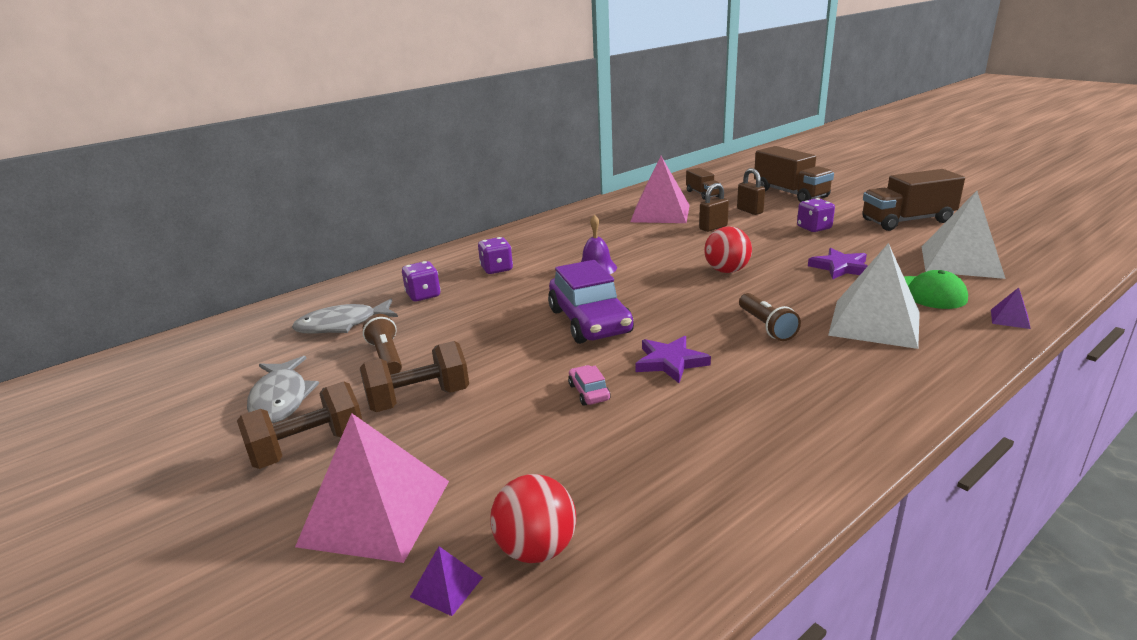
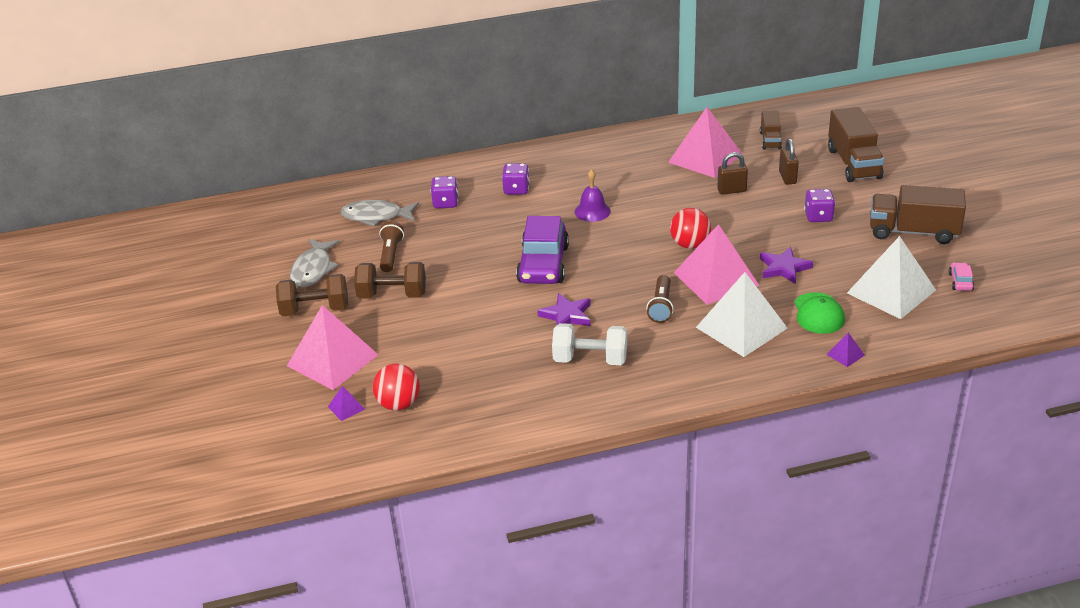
camera: 25 degrees right, 10 degrees up
pink car [568,365,611,406] -> pink car moved to [949,262,974,291]
none -> white dumbbell [552,323,627,365]
none -> pink pyramid [674,224,759,305]

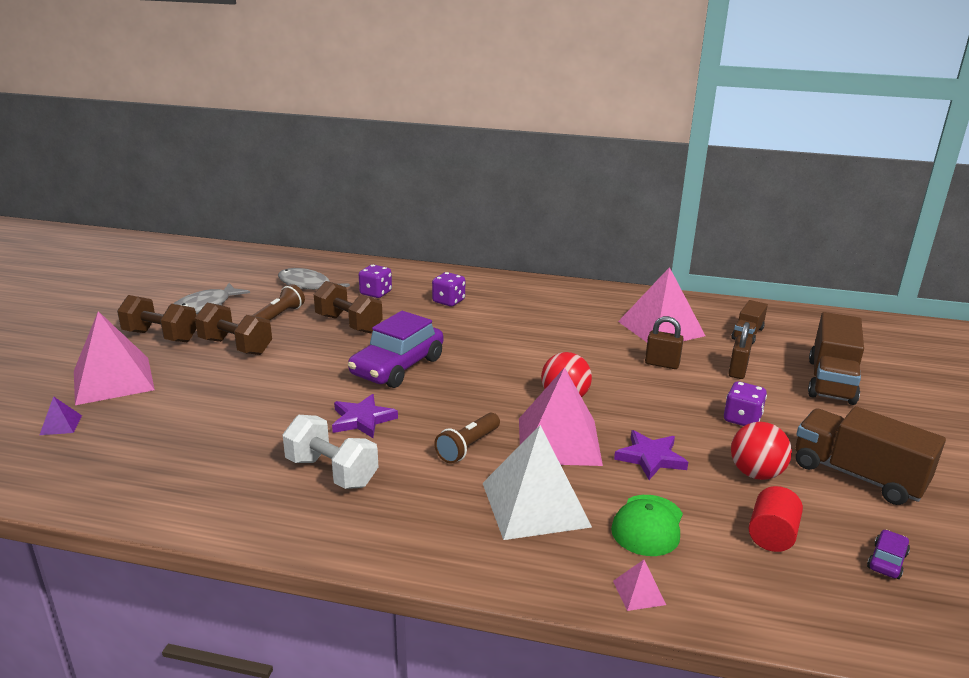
camera: 25 degrees right, 10 degrees down
red ball [373,364,420,411] -> red ball moved to [731,422,792,480]
purple bell [575,169,611,222] -> none
purple pyramid [826,332,865,367] -> pink pyramid [613,560,666,611]
white pyramid [847,236,936,319] -> red cylinder [749,486,803,552]
pink car [949,262,974,291] -> purple car [867,530,910,579]
none -> brown dumbbell [314,281,383,333]

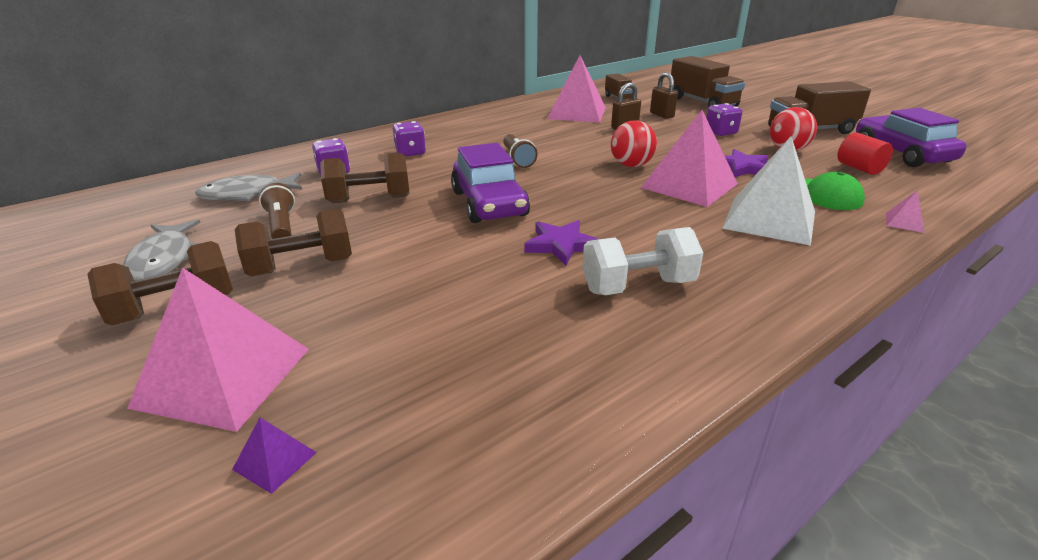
camera: 50 degrees left, 5 degrees up
brown flashlight [434,413,500,464] -> brown flashlight moved to [503,134,537,168]
purple car [867,530,910,579] -> purple car [856,108,967,167], size x2.37

